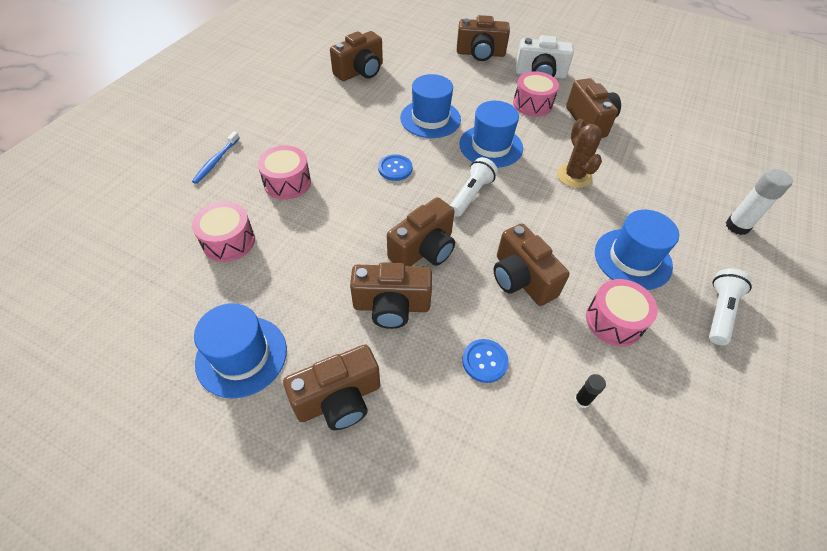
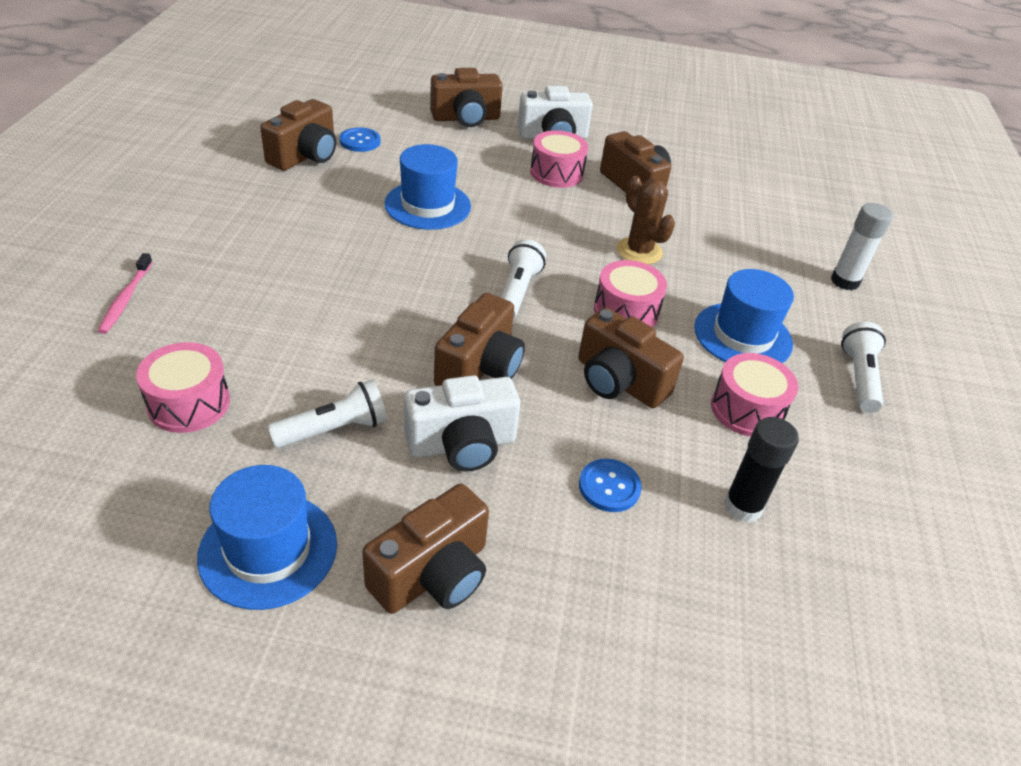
camera: 20 degrees left, 10 degrees down
blue toothbrush [192,131,240,184] -> pink toothbrush [98,253,153,334]
pink drum [258,145,311,200] -> pink drum moved to [594,260,667,328]
brown camera [350,262,432,329] -> white camera [404,375,521,472]
blue button [378,154,413,181] -> blue button moved to [340,127,381,152]
blue hat [459,101,523,168] -> none
black glue stick [574,374,606,408] -> black glue stick [724,417,799,523], size x1.84
none -> white flashlight [267,380,387,448]

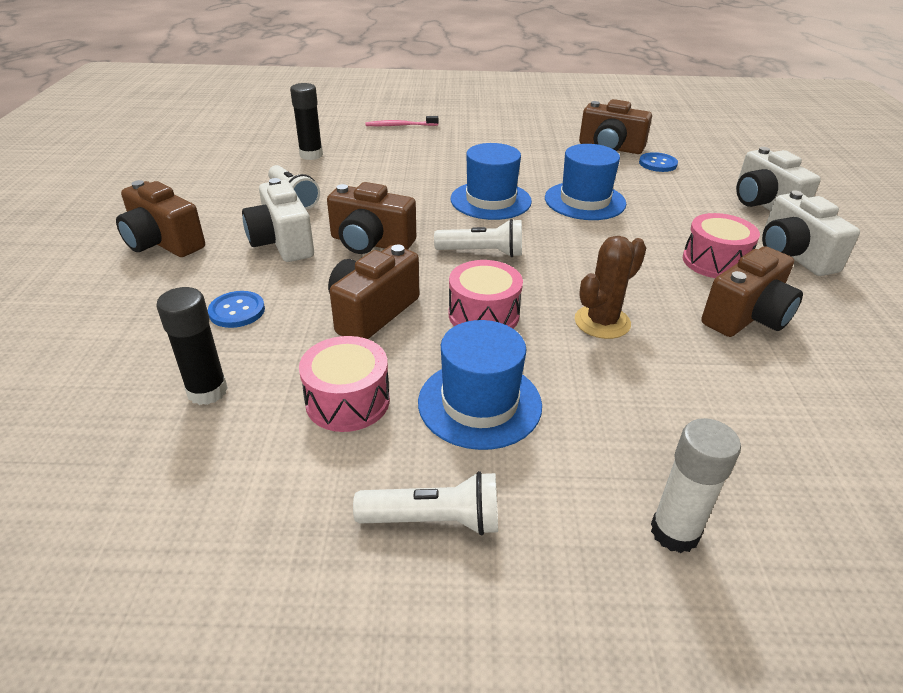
camera: 85 degrees right, 5 degrees down
pink drum [136,342,230,433] -> black glue stick [290,83,323,160]
blue hat [197,465,337,610] -> blue hat moved to [451,143,532,220]
brown camera [430,68,503,127] -> white camera [736,147,821,211]

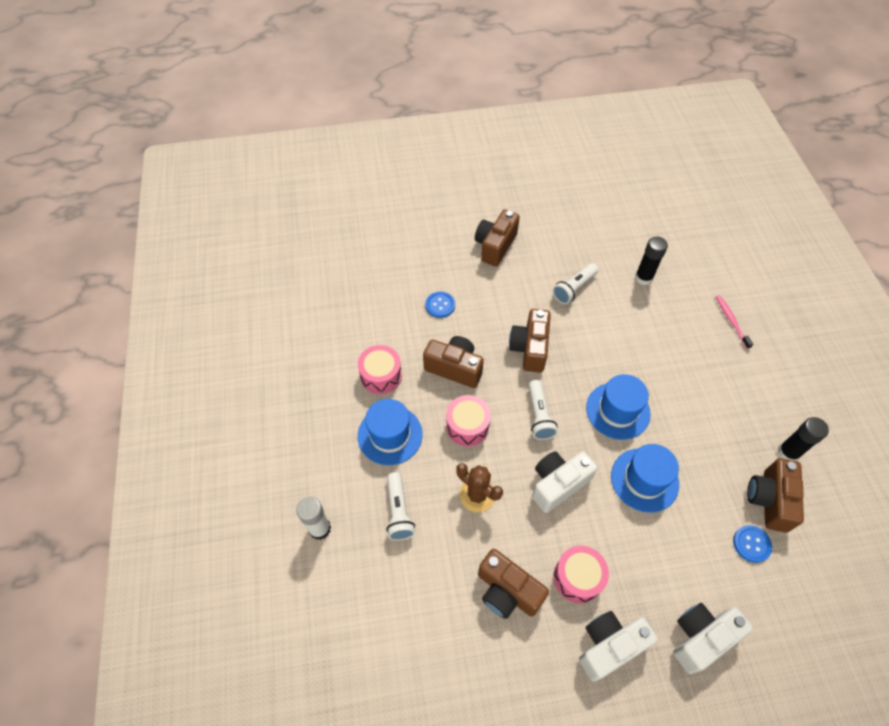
camera: 80 degrees right, 20 degrees up
black glue stick [156,287,228,405] -> black glue stick moved to [778,417,829,461]
white camera [242,178,314,262] -> white camera moved to [532,451,597,513]
white flashlight [353,471,498,535] -> white flashlight moved to [386,472,415,541]

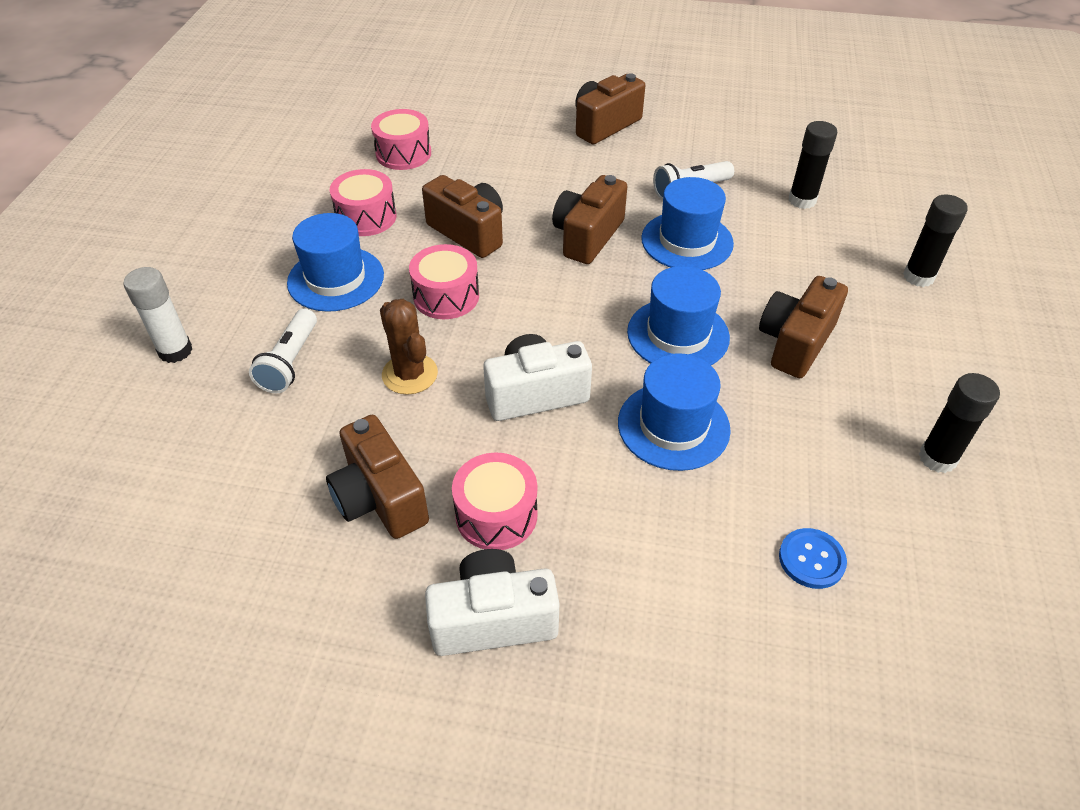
camera: 20 degrees right, 10 degrees down
blue button [426,292,455,318] -> none
white flashlight [528,380,558,440] -> none
white camera [673,603,753,674] -> none
pink toothbrush [716,295,753,349] -> black glue stick [903,194,968,287]
brown camera [747,458,804,533] -> brown camera moved to [759,276,848,378]
none -> pink drum [371,109,431,170]
none -> blue hat [641,177,734,270]

